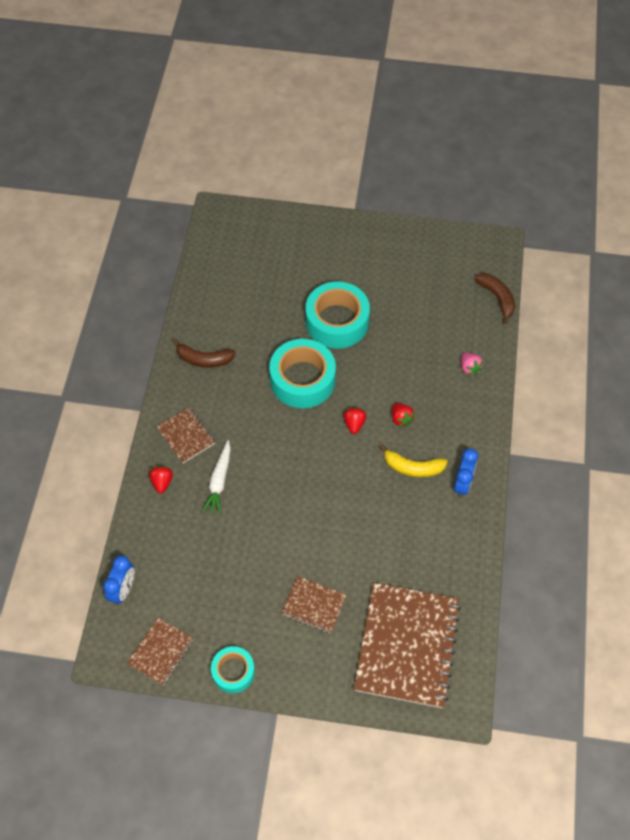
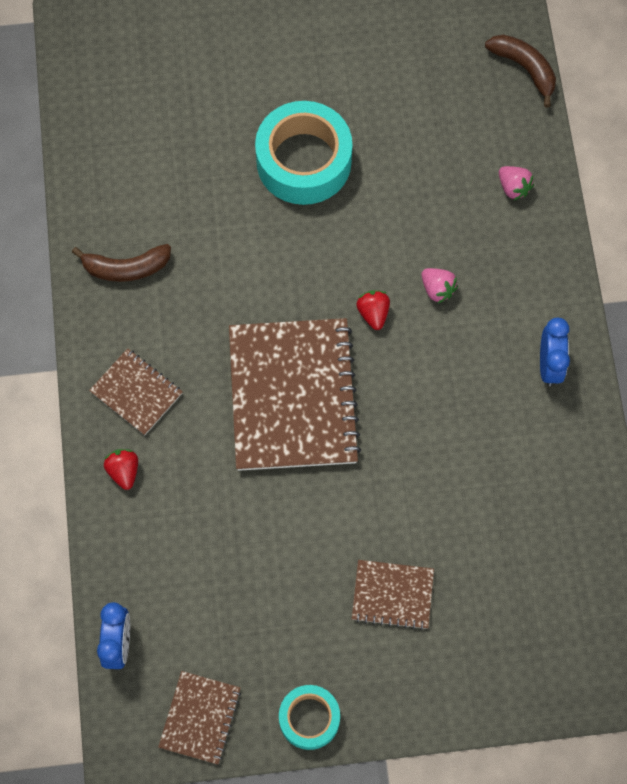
camera: 15 degrees left, 10 degrees up
white carrot [202,440,231,515] -> none
turquoise tape [269,339,336,408] -> none
brown notebook [354,583,461,708] -> brown notebook moved to [229,318,361,471]
yellow banana [380,445,448,477] -> none
red strawberry [392,403,415,427] -> pink strawberry [422,268,458,304]

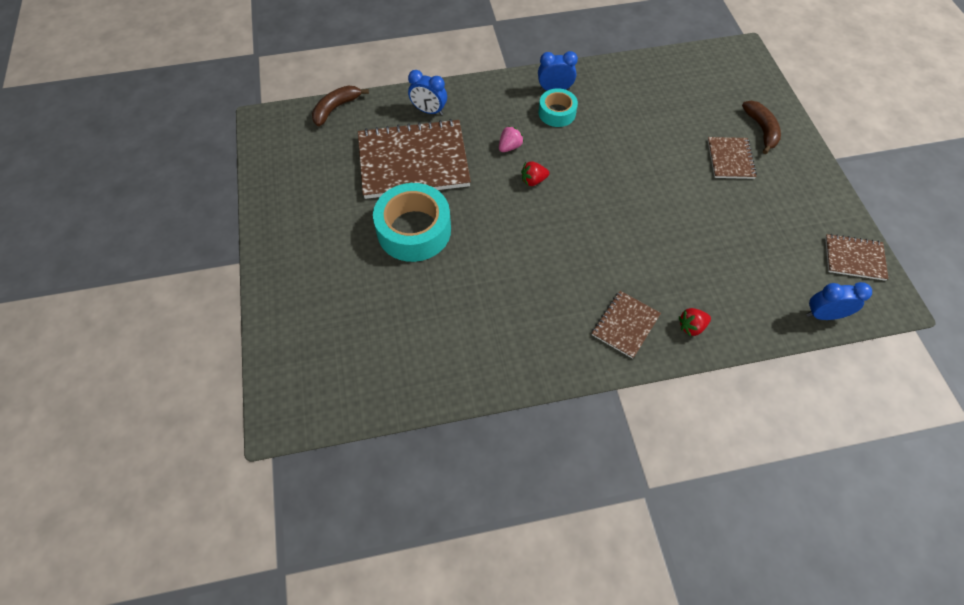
camera: 95 degrees left, 10 degrees down
brown banana [72,244,171,282] -> brown banana moved to [742,101,781,154]
brown notebook [229,318,361,471] -> brown notebook moved to [358,119,471,199]
turquoise tape [279,685,340,750] -> turquoise tape moved to [539,88,578,127]
pink strawberry [499,166,534,200] -> blue clock [408,70,447,115]

